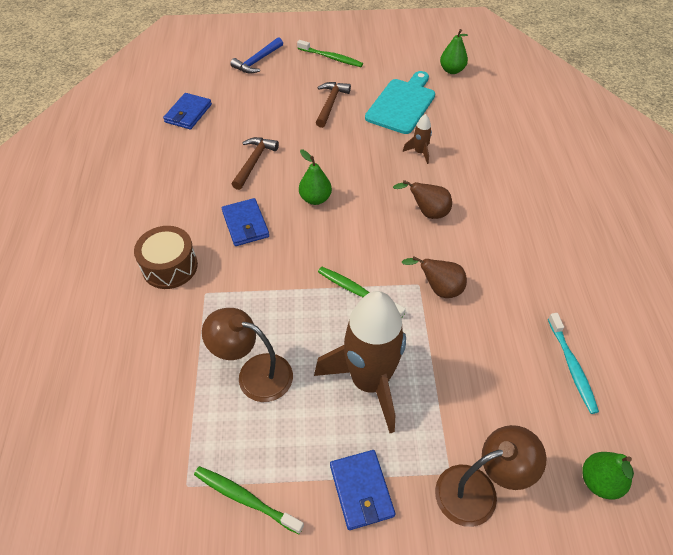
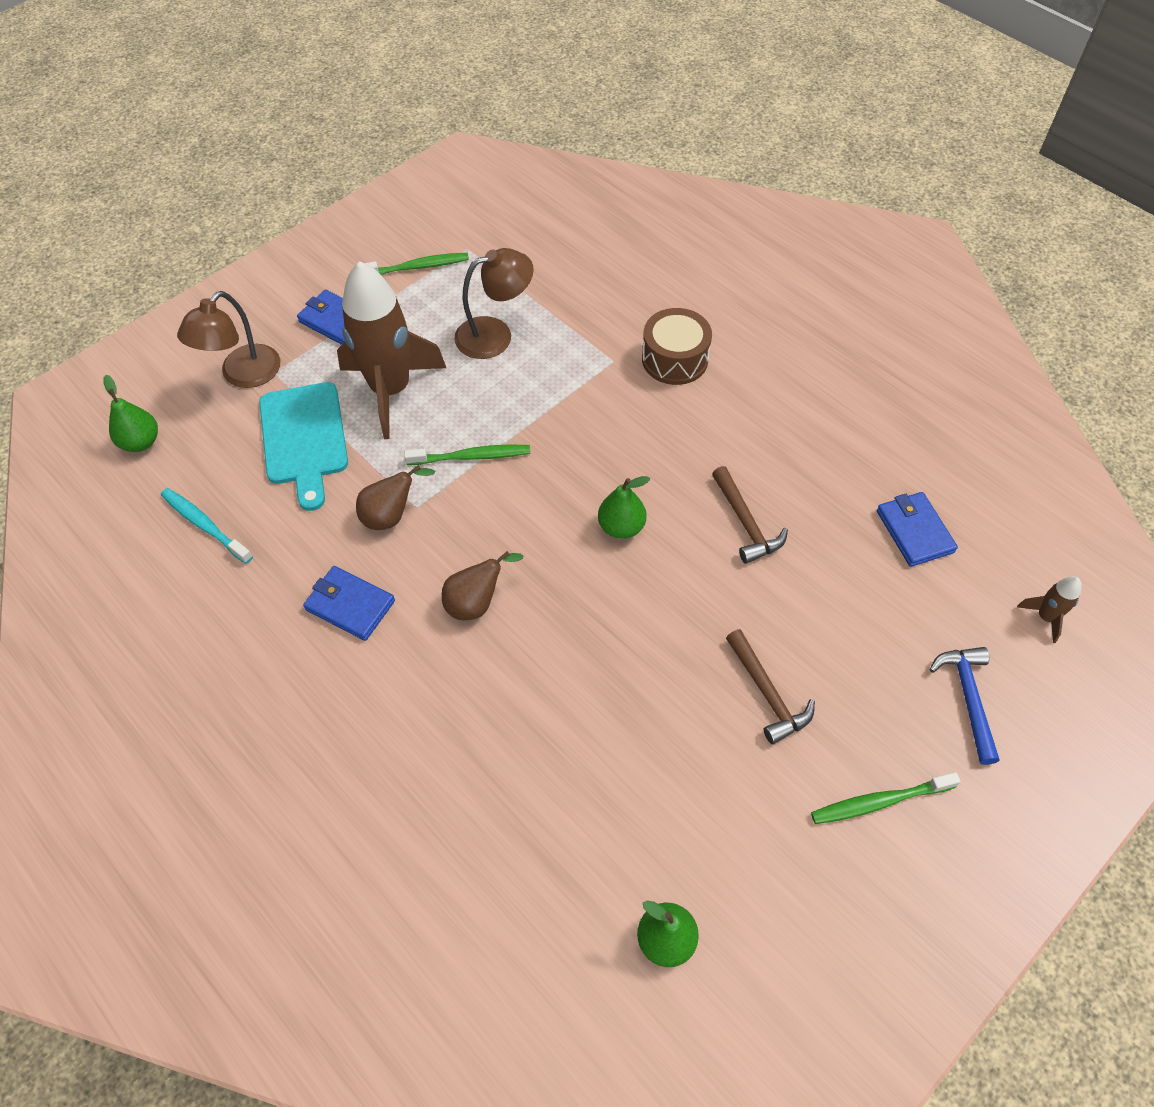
camera: 140 degrees right, 5 degrees up
blue wallet [222,198,269,246] -> blue wallet moved to [303,566,395,641]
turquoise cutting board [365,71,435,134] -> turquoise cutting board moved to [259,382,348,511]
brown rocket [403,114,432,164] -> brown rocket moved to [1017,576,1081,643]

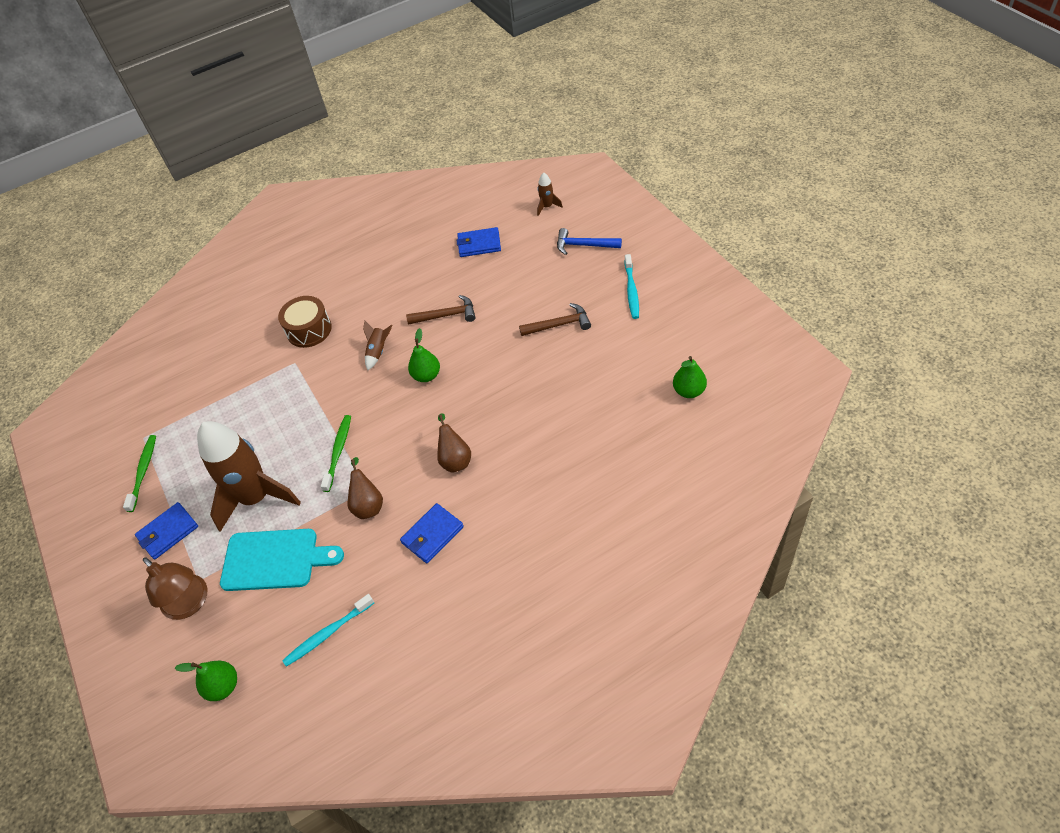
camera: 70 degrees left, 5 degrees down
brown lamp [454,248,533,359] -> none
green toothbrush [811,772,961,824] -> turquoise toothbrush [625,254,639,319]
none -> brown rocket [363,321,392,370]

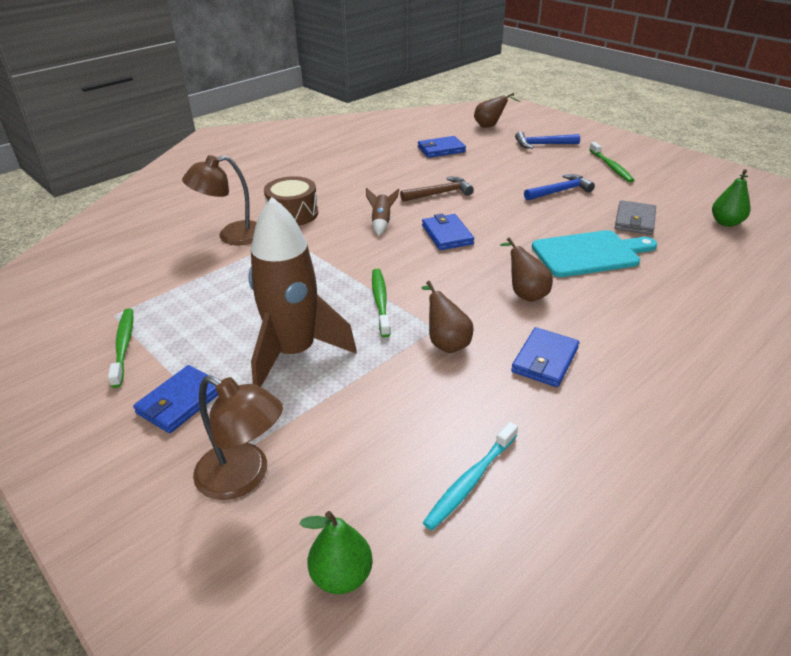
camera: 20 degrees left, 15 degrees down
turquoise cutting board [220,529,344,591] -> turquoise cutting board moved to [532,230,657,277]
green pear [408,328,440,382] -> blue wallet [422,214,474,250]
brown hammer [519,303,591,336] -> blue hammer [524,174,595,201]
brown rocket [537,172,563,216] -> brown pear [474,93,520,128]
turquoise toothbrush [625,254,639,319] -> green toothbrush [589,142,634,182]
none -> brown lamp [182,155,257,245]
none -> grey wallet [615,200,656,235]

